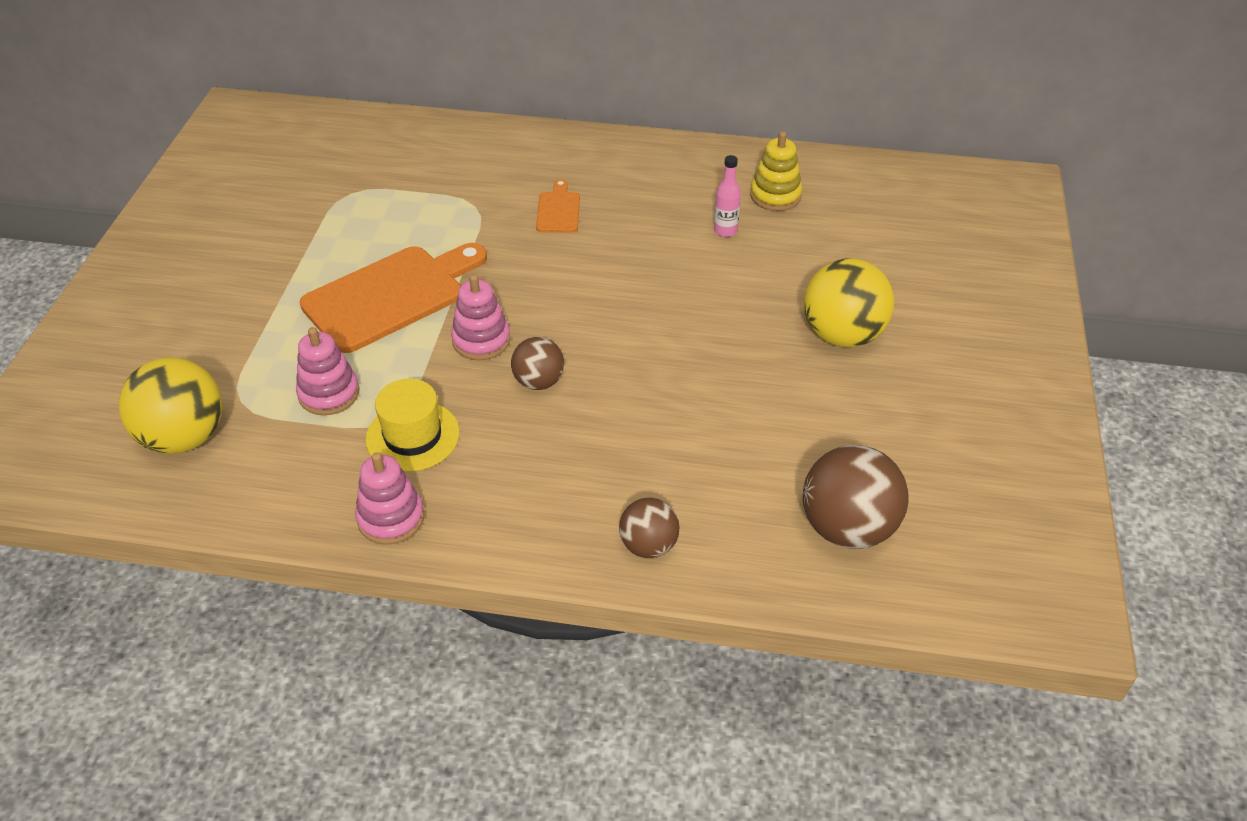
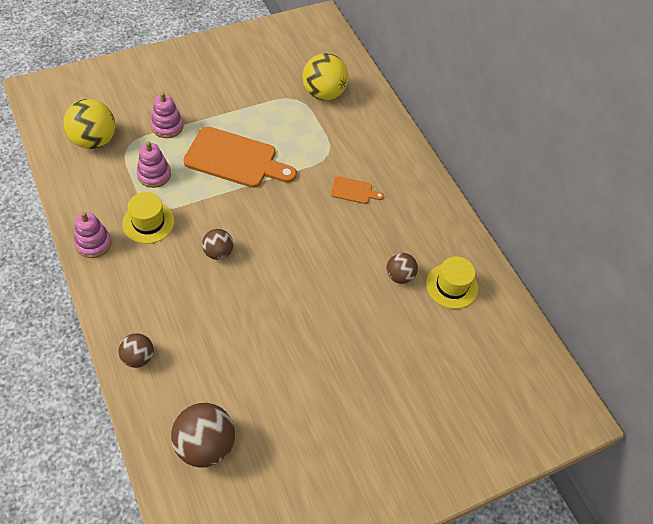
camera: 50 degrees right, 10 degrees up
pink stacking toy [451,274,510,360] -> pink stacking toy moved to [151,92,183,138]
orange cutting board [536,179,580,233] -> orange cutting board turned 45 degrees clockwise [331,176,384,204]
pink bottle [714,155,741,237] -> brown ball [387,253,418,284]
yellow stacking toy [750,131,802,211] -> yellow hat [426,256,478,309]
yellow ball [804,258,894,347] -> yellow ball moved to [303,53,349,100]

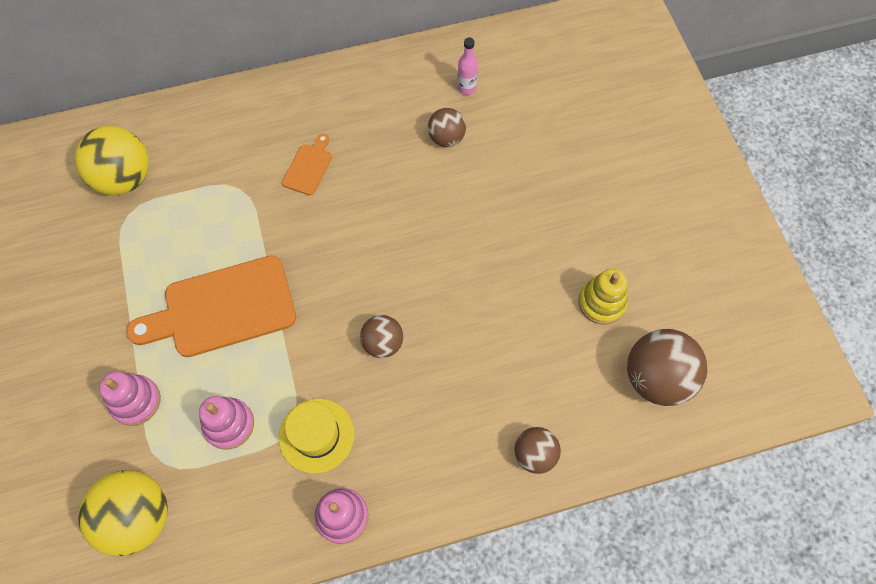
camera: 75 degrees left, 10 degrees up
orange cutting board [183,126,297,188] -> orange cutting board turned 135 degrees counterclockwise [126,255,296,357]
yellow hat [426,256,478,309] -> pink bottle [457,37,478,95]
none -> yellow stacking toy [578,269,628,325]

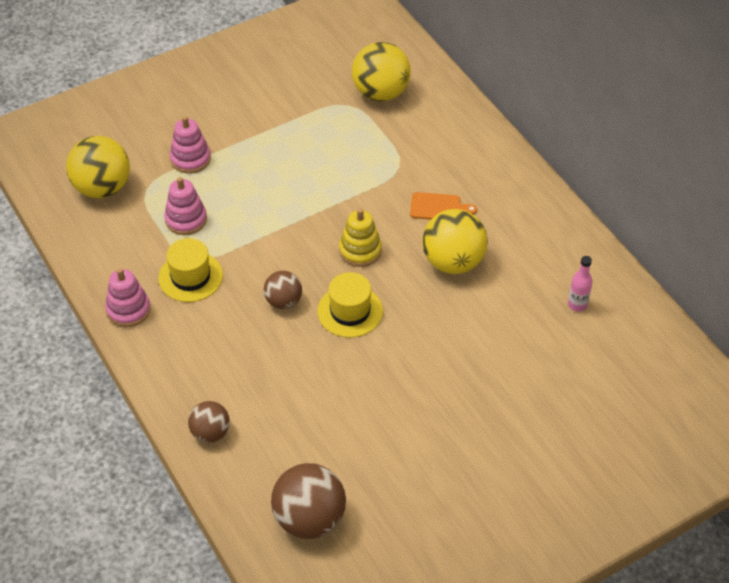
camera: 75 degrees right, 15 degrees down
orange cutting board [126,255,296,357] -> none
brown ball [428,108,466,147] -> none
yellow stacking toy [578,269,628,325] -> yellow stacking toy moved to [339,208,382,267]
none -> yellow hat [317,272,383,338]
none -> yellow ball [422,209,488,274]

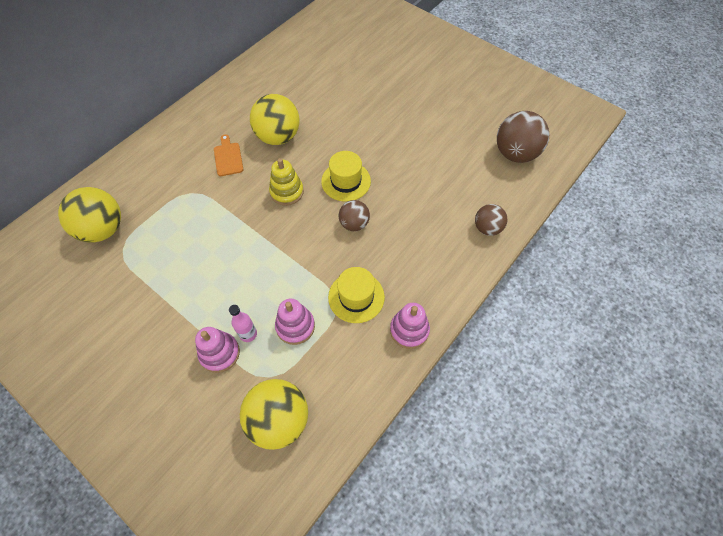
camera: 110 degrees left, 10 degrees up
pink bottle [568,256,593,312] -> pink bottle moved to [229,305,257,342]

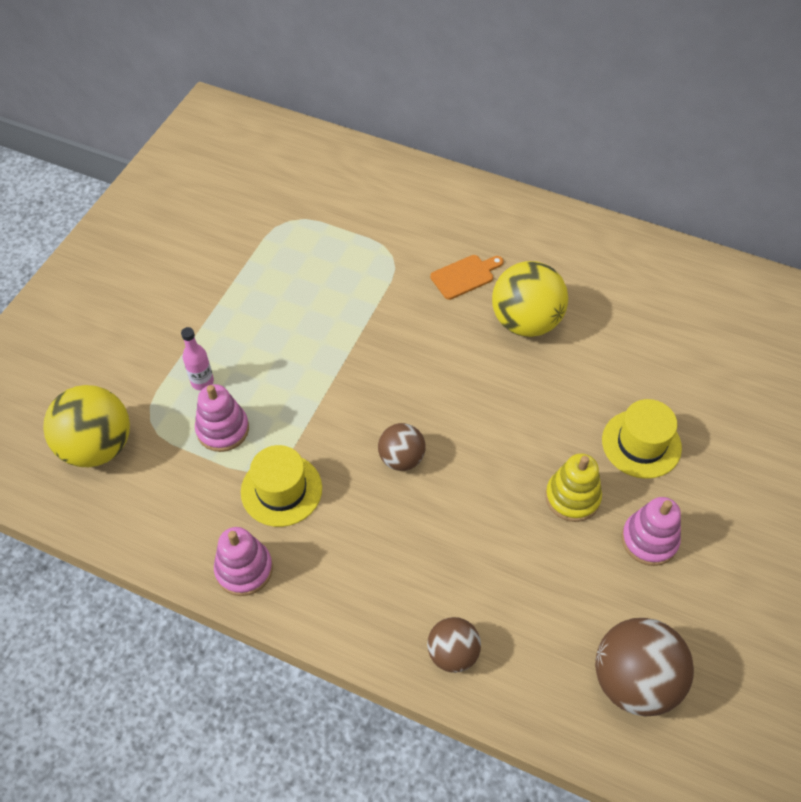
camera: 75 degrees right, 5 degrees down
yellow ball [58,187,121,242] -> none
pink stacking toy [195,327,240,373] -> pink stacking toy moved to [622,497,681,566]
yellow stacking toy [269,158,304,206] -> yellow stacking toy moved to [545,453,602,522]
yellow hat [321,151,371,202] -> yellow hat moved to [602,399,682,479]

